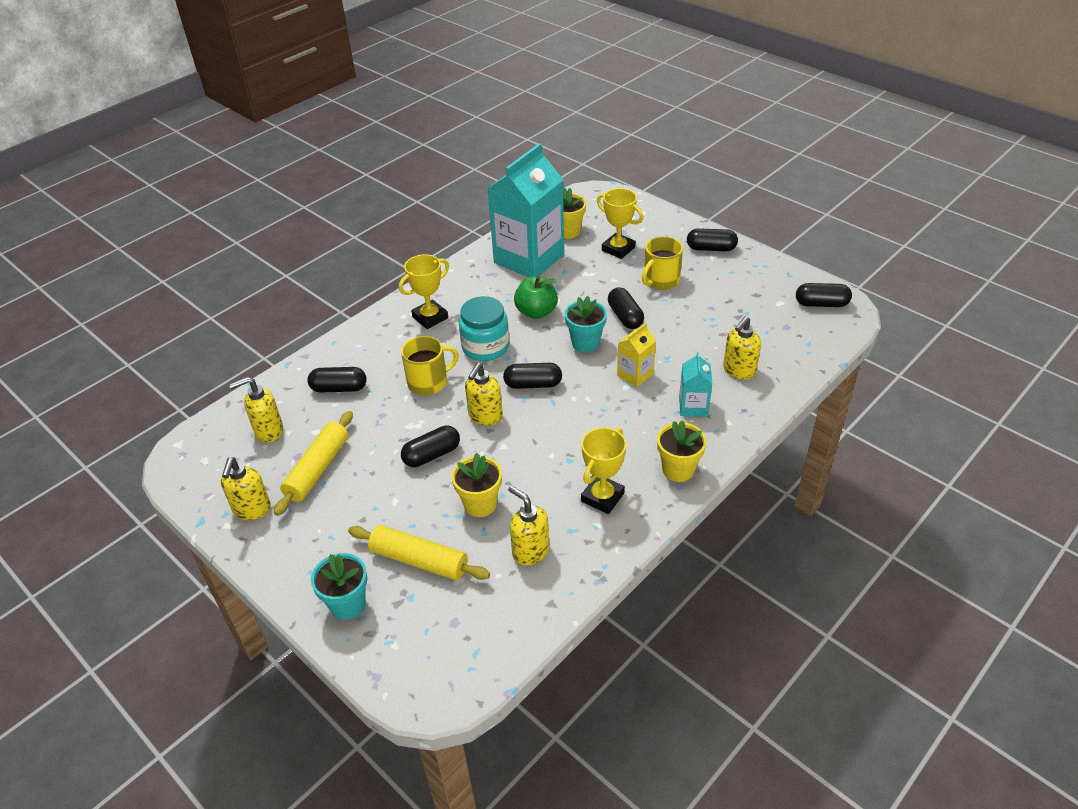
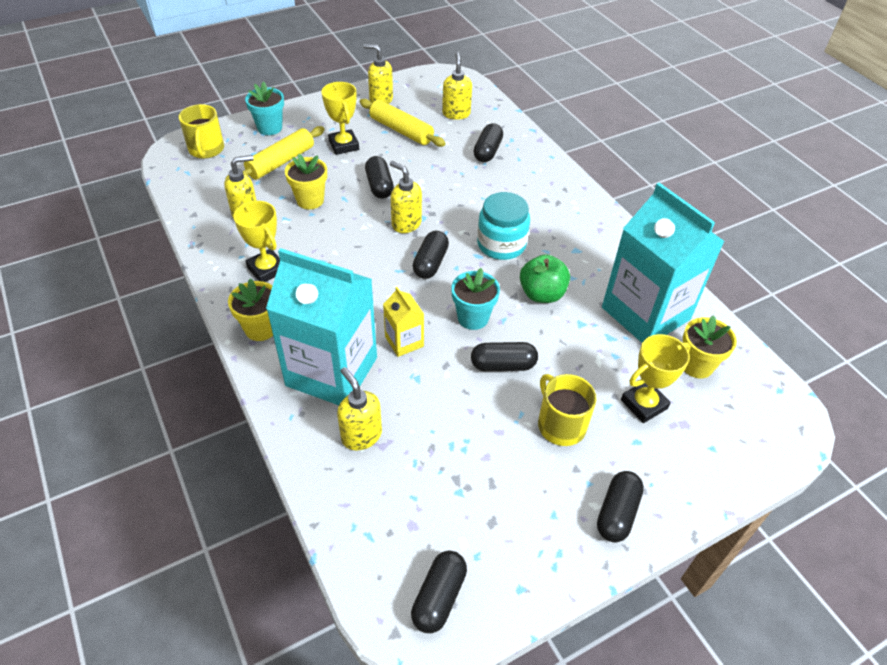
camera: 105 degrees right, 5 degrees up
yellow trophy [399,254,449,329] -> yellow trophy moved to [321,82,359,155]
yellow mug [401,336,459,395] -> yellow mug moved to [179,104,224,159]
turquoise carton [679,352,712,417] -> turquoise carton [266,248,377,405], size x2.25

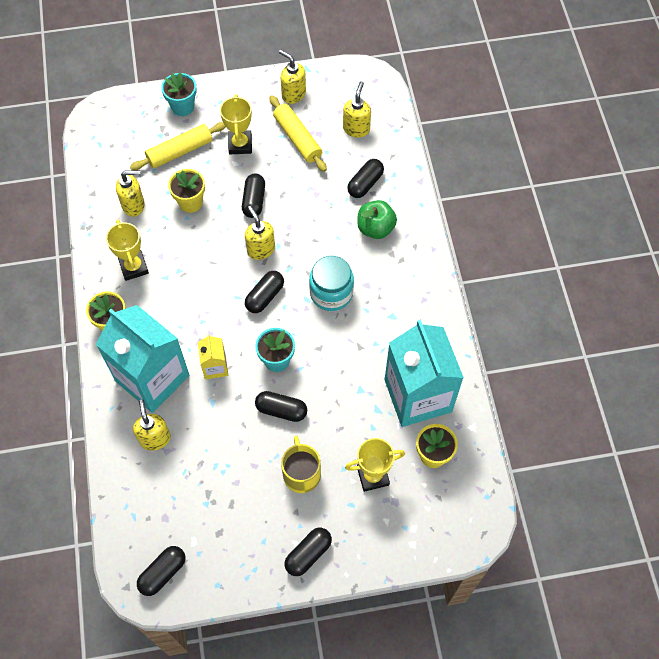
camera: 20 degrees right, 15 degrees up
yellow mug [179,104,224,159] -> none
green apple [520,254,570,303] -> green apple moved to [357,200,397,239]

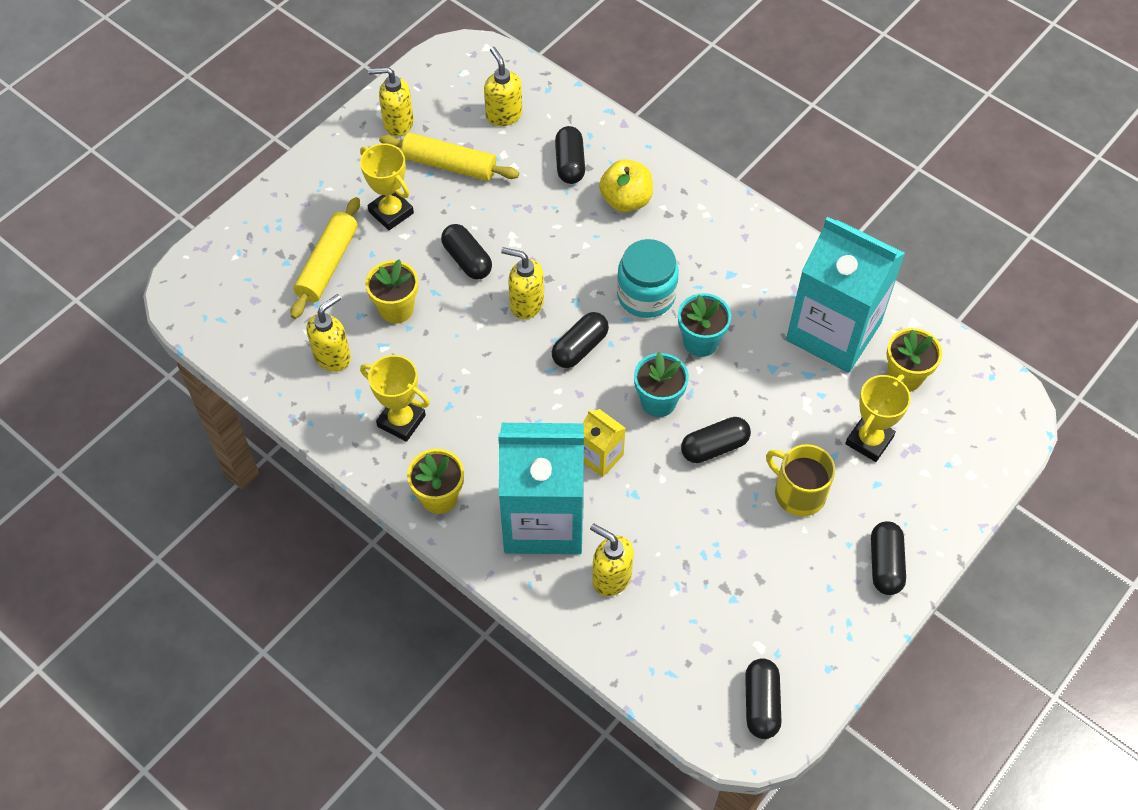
camera: 40 degrees left, 5 degrees down
turquoise flower pot [161,72,196,116] -> turquoise flower pot moved to [678,293,731,357]
black capsule [245,271,284,313] -> black capsule turned 45 degrees clockwise [552,312,609,368]
green apple [357,200,397,239] -> yellow apple [599,159,653,212]

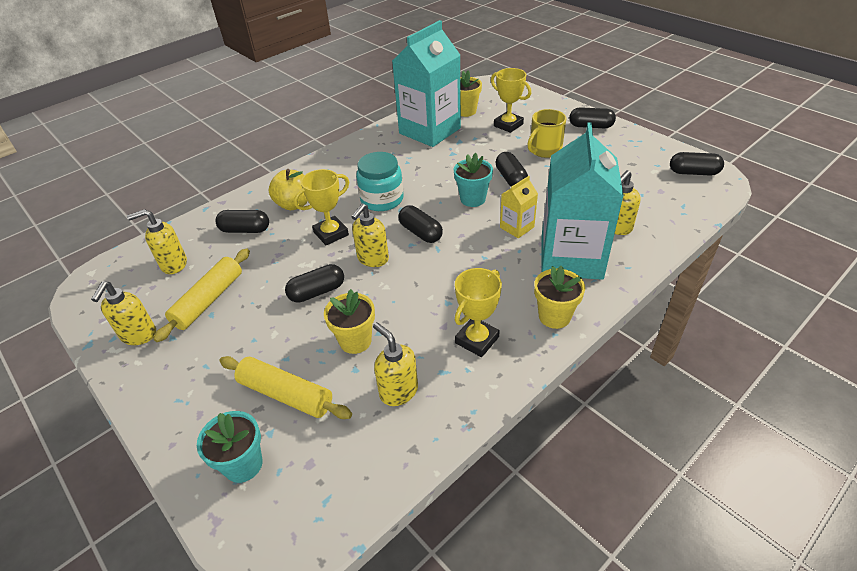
camera: 80 degrees left, 15 degrees down
yellow trophy [360,143,414,230] -> yellow trophy moved to [294,169,349,245]
turquoise flower pot [678,293,731,357] -> turquoise flower pot moved to [197,411,263,483]

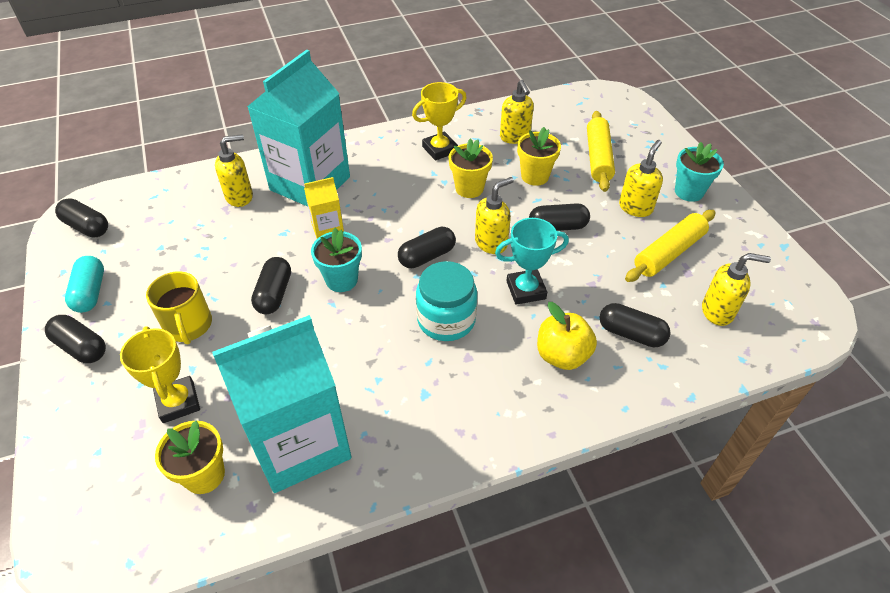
camera: 160 degrees left, 5 degrees up
yellow soap dispenser [91,282,156,345] -> yellow soap dispenser moved to [619,140,663,217]
turquoise flower pot [197,411,263,483] -> turquoise flower pot moved to [675,142,724,202]
yellow rolling pin [219,356,352,419] -> yellow rolling pin turned 45 degrees clockwise [587,111,615,192]
yellow trophy [294,169,349,245] -> turquoise trophy [495,218,569,305]
black capsule [398,205,443,243] -> black capsule turned 75 degrees clockwise [398,226,456,268]
yellow mug [528,109,566,158] -> yellow mug turned 90 degrees clockwise [146,272,212,344]
yellow flower pot [534,266,585,329] -> yellow flower pot moved to [449,139,493,198]
none -> turquoise capsule [65,256,104,313]

